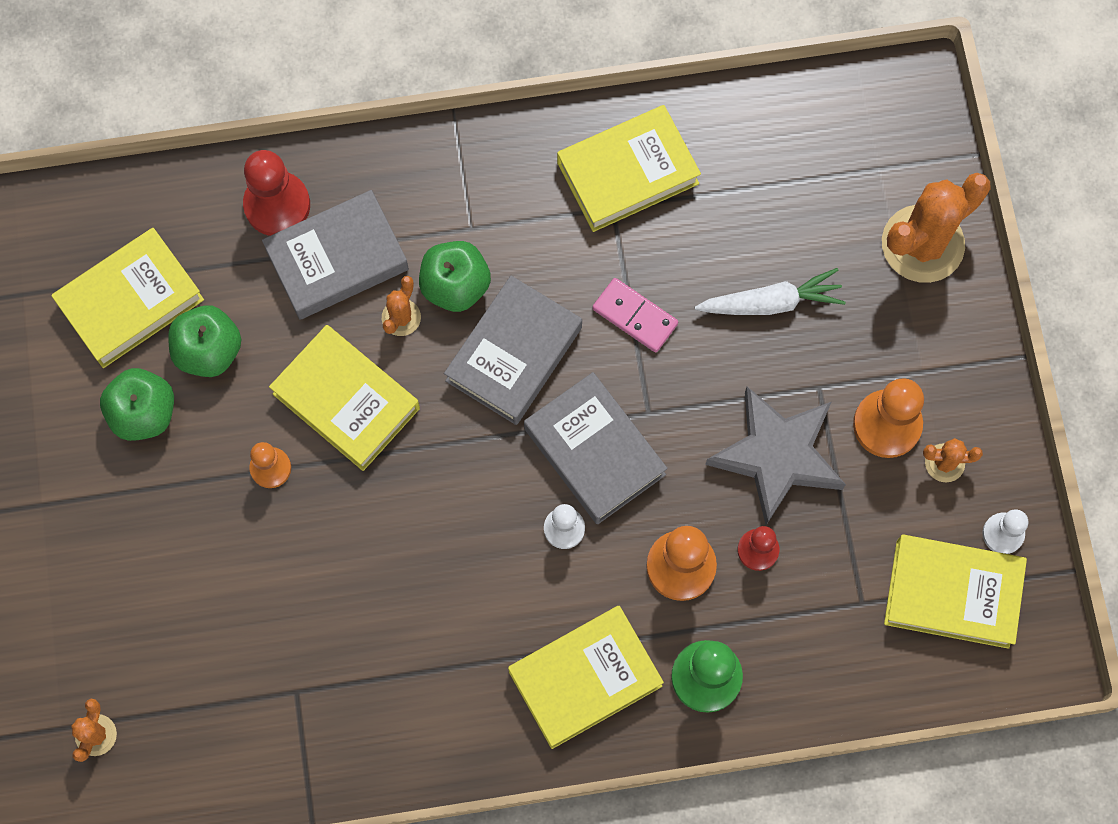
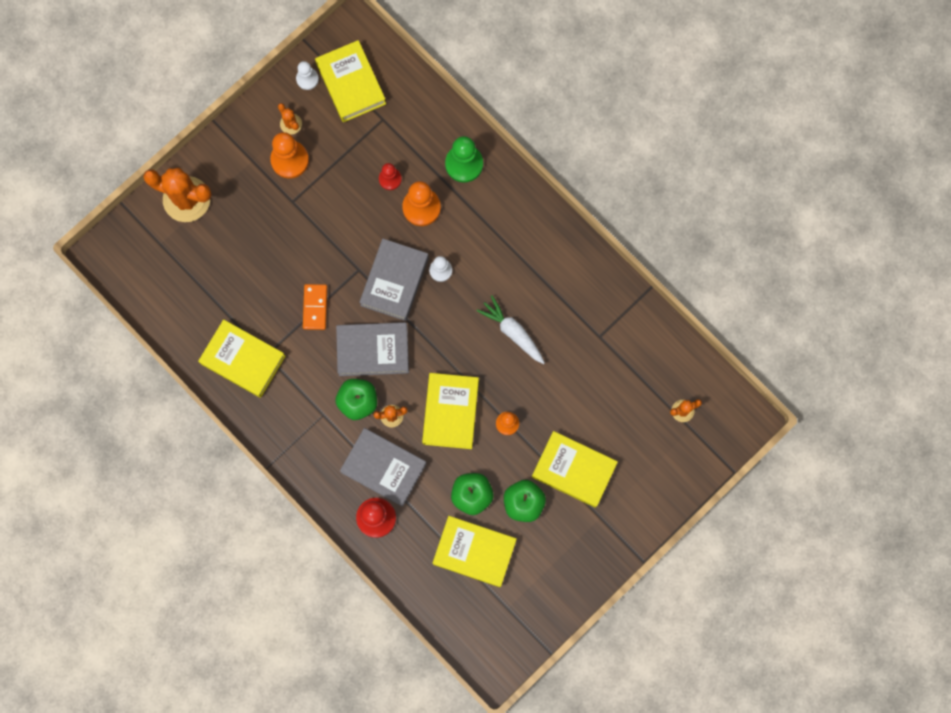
camera: 125 degrees left, 5 degrees up
yellow book [508,606,664,749] -> yellow book moved to [532,431,618,508]
pink domino [592,278,678,352] -> orange domino [303,284,327,330]
white carrot [695,268,846,315] -> white carrot moved to [476,295,545,364]
grey star [705,387,846,525] -> none

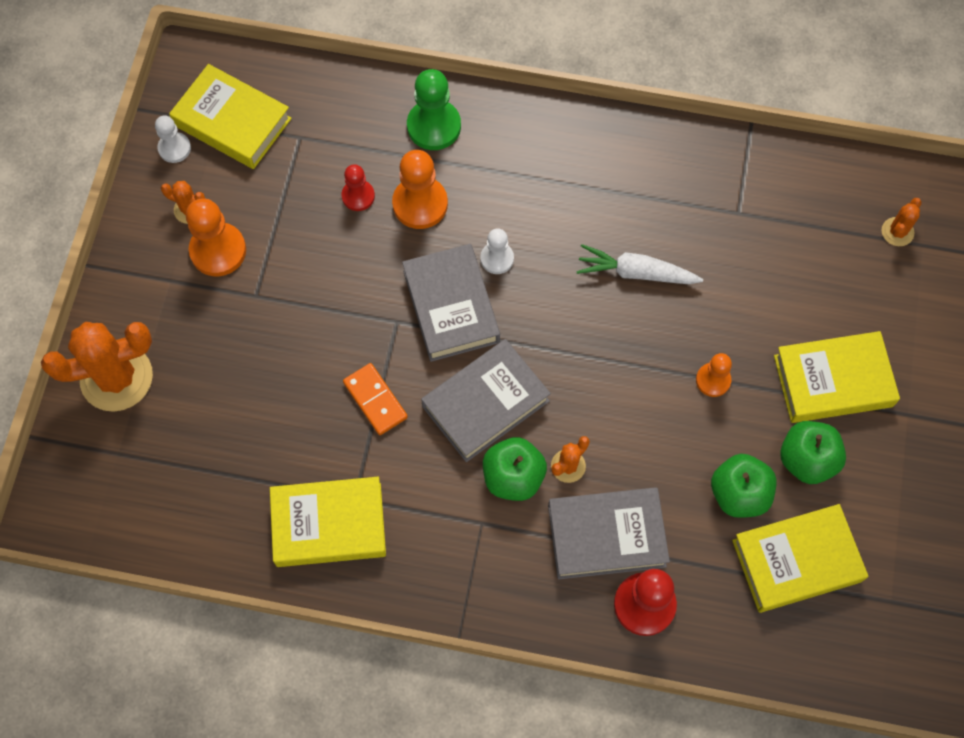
camera: 35 degrees left, 10 degrees down
yellow book [422,373,479,449] -> none

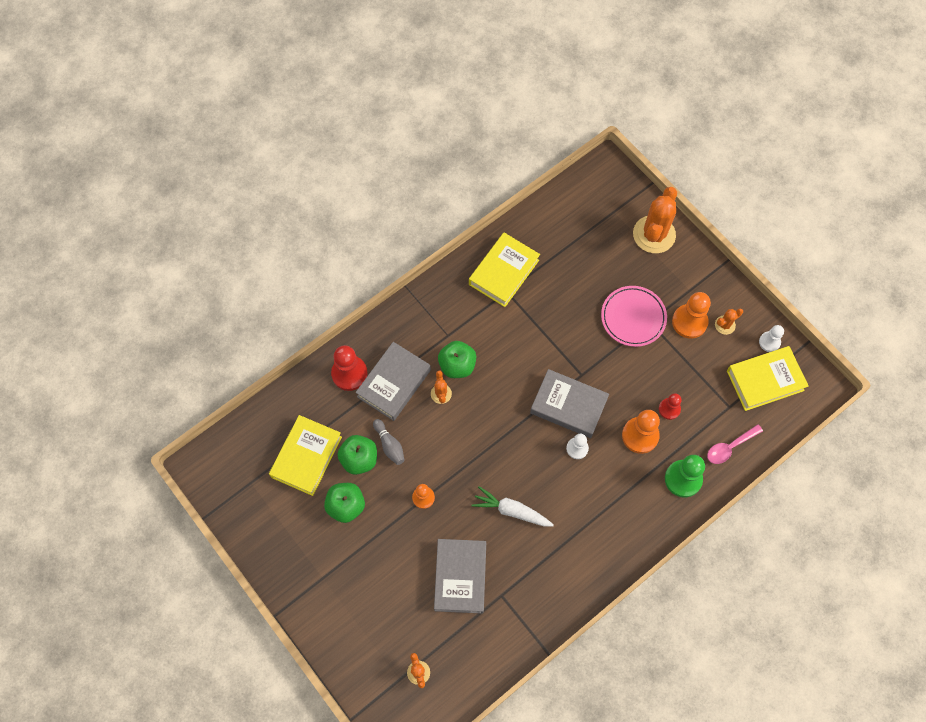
camera: 130 degrees right, 0 degrees up
orange domino [343,363,408,435] -> none
grey book [421,339,551,462] -> grey book moved to [434,539,486,614]
white carrot [576,244,703,284] -> white carrot turned 120 degrees counterclockwise [471,486,554,527]
yellow book [774,331,900,423] -> none
none -> grey bowling pin [373,419,405,465]
none -> pink plate [601,286,667,347]
none -> pink spoon [707,424,763,464]

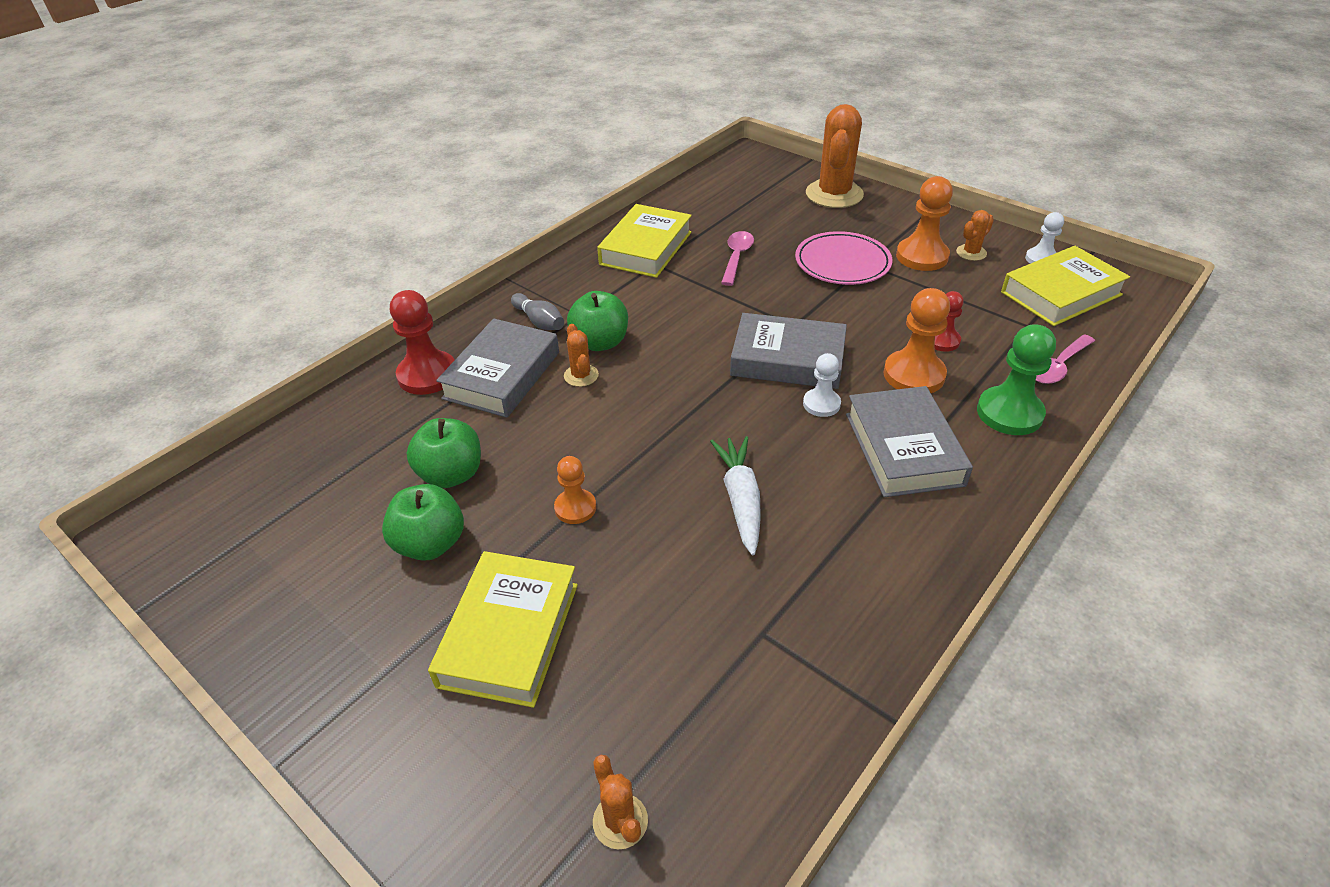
camera: 10 degrees left, 25 degrees down
yellow book [269,415,342,496] -> yellow book moved to [428,551,578,708]
grey bowling pin [373,419,405,465] -> grey bowling pin moved to [511,293,564,330]
grey book [434,539,486,614] -> grey book moved to [846,386,973,497]
white carrot [471,486,554,527] -> white carrot turned 75 degrees clockwise [710,436,761,555]
none -> pink spoon [721,231,754,286]

